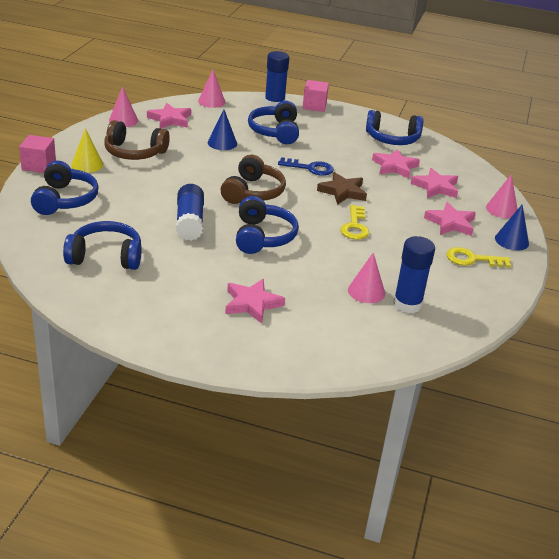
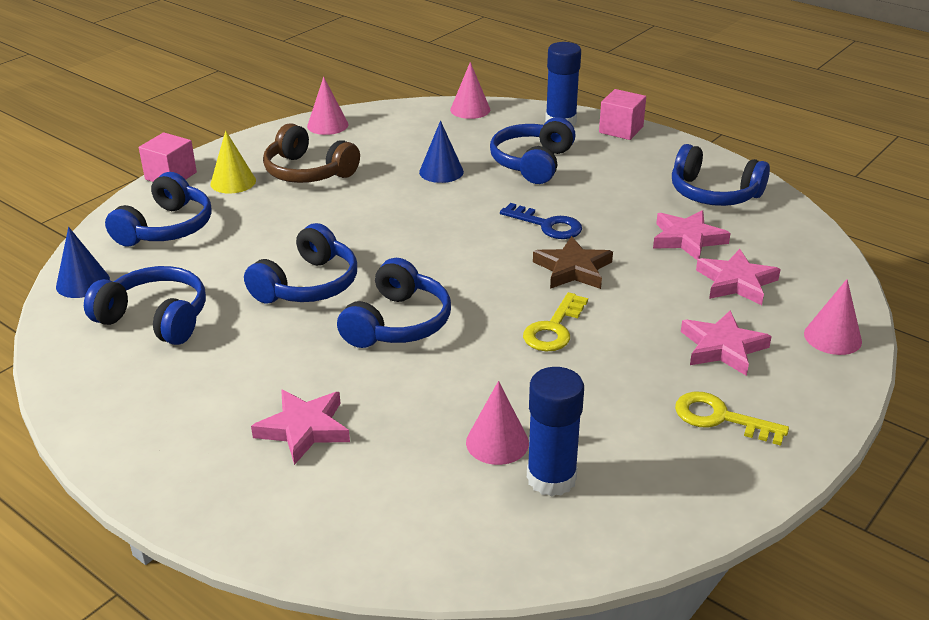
camera: 25 degrees right, 0 degrees up
pink star [147,103,191,129] -> none
blue glue stick [176,184,204,241] -> blue headphones [244,223,357,304]
brown headphones [221,155,286,204] -> none
blue cone [495,205,529,251] -> blue cone moved to [56,227,110,298]

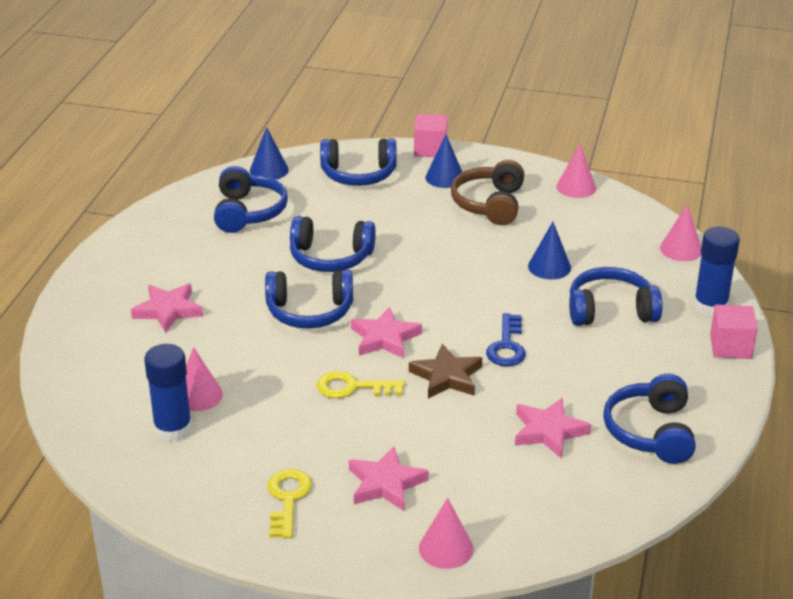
camera: 65 degrees right, 0 degrees up
yellow cone [210,131,256,193] -> blue cone [425,135,462,188]
pink star [696,249,781,305] -> pink star moved to [351,307,422,359]

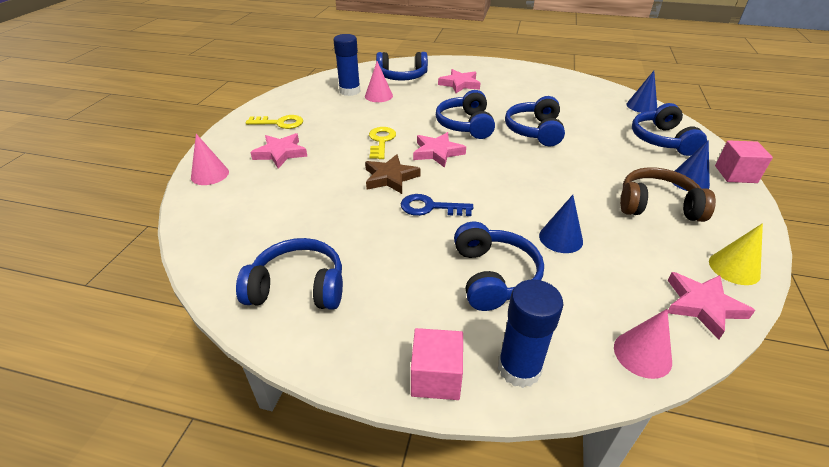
camera: 90 degrees right, 5 degrees up
blue headphones [214,166,288,233] -> blue headphones moved to [376,52,428,81]
pink star [515,398,591,458] -> pink star moved to [668,272,755,339]
pink cone [557,144,596,198] -> yellow cone [709,223,763,285]

